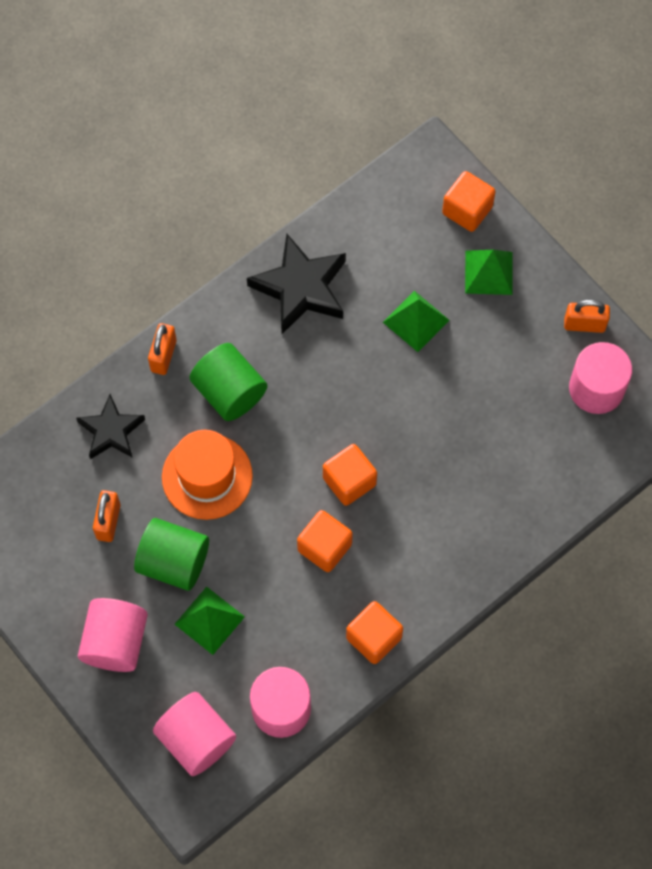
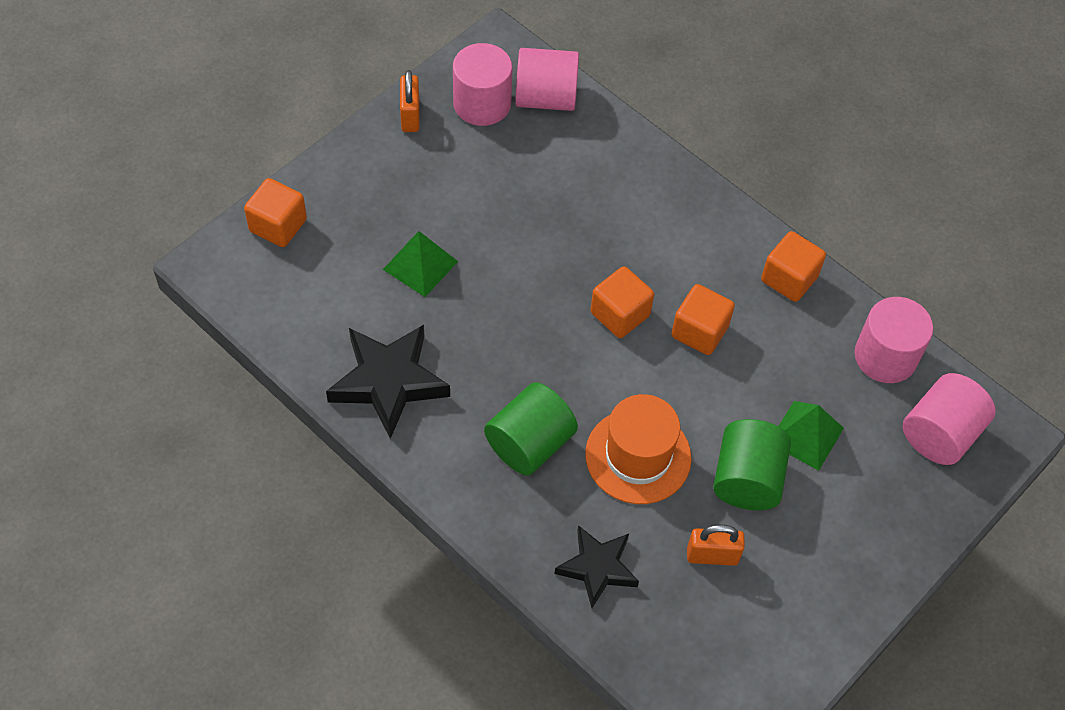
camera: 100 degrees left, 10 degrees down
pink cylinder [78,598,148,672] -> pink cylinder moved to [515,48,579,111]
orange padlock [148,323,176,375] -> none
green pyramid [465,250,512,295] -> none

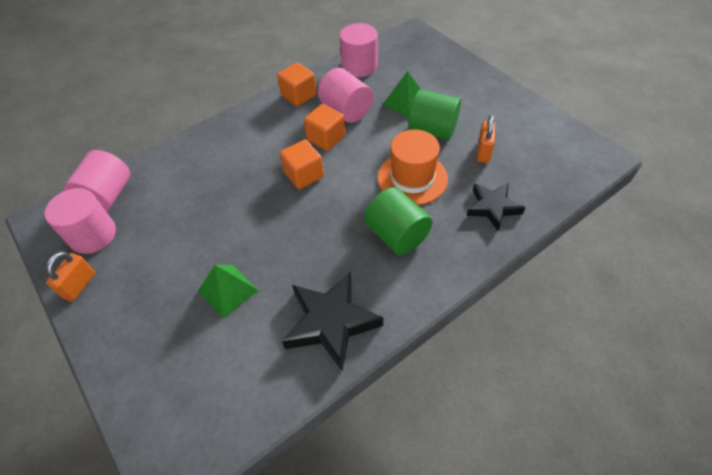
camera: 75 degrees left, 5 degrees down
orange cube [244,178,307,247] -> none
orange padlock [400,70,420,132] -> orange padlock turned 75 degrees counterclockwise [46,252,95,302]
pink cylinder [903,373,996,465] -> pink cylinder moved to [318,68,373,123]

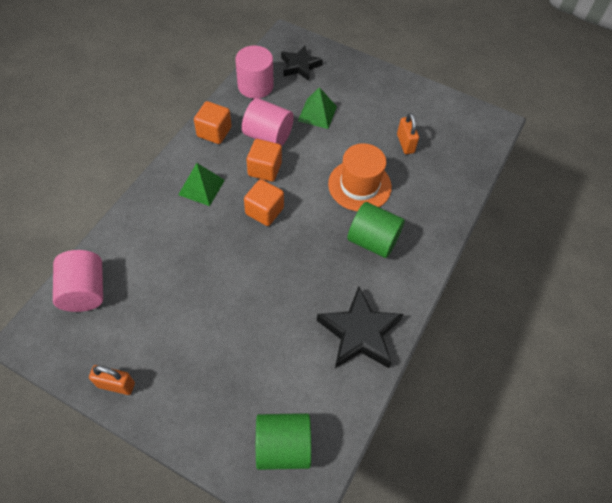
camera: 30 degrees left, 5 degrees up
pink cylinder [45,188,116,254] -> none
orange padlock [46,252,95,302] -> orange padlock turned 75 degrees counterclockwise [89,365,135,395]
green pyramid [198,265,258,319] -> green pyramid moved to [178,163,225,206]
green cylinder [408,90,461,140] -> green cylinder moved to [256,413,311,470]
black star [467,183,526,231] -> black star moved to [281,46,323,81]

